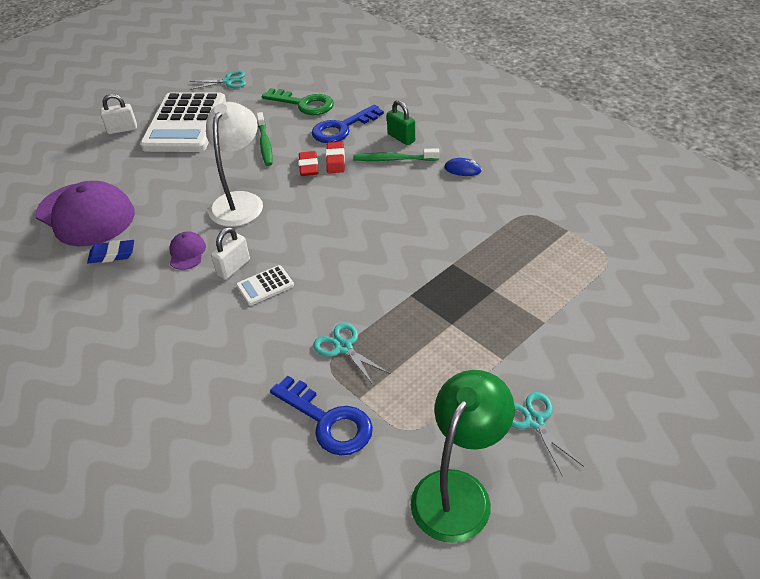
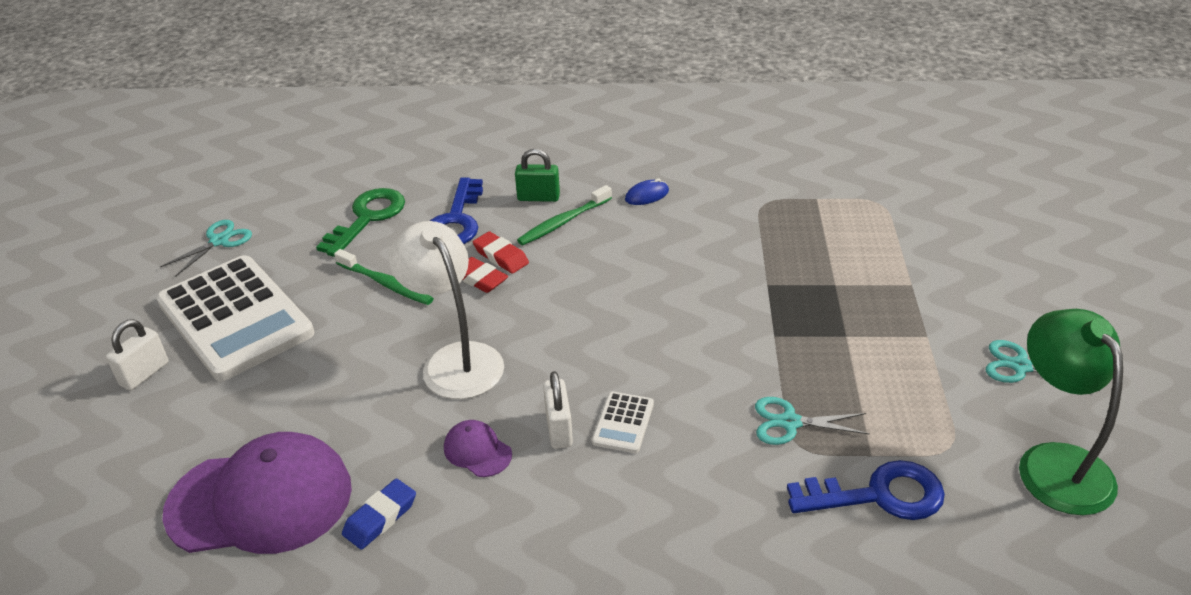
camera: 45 degrees left, 5 degrees down
green key [262,88,334,115] -> green key turned 45 degrees counterclockwise [316,188,405,257]

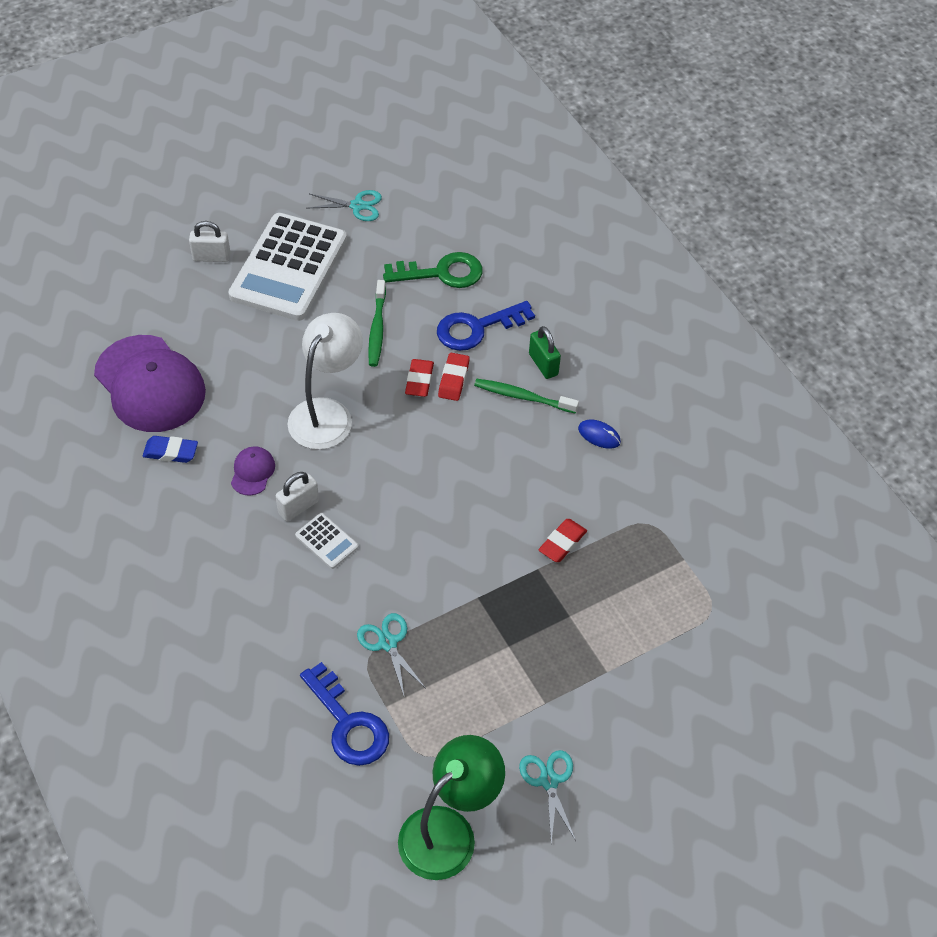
camera: 55 degrees right, 15 degrees up
white calculator [592,392,654,453] -> white calculator turned 120 degrees counterclockwise [295,513,358,569]
none -> red eraser [539,519,587,562]

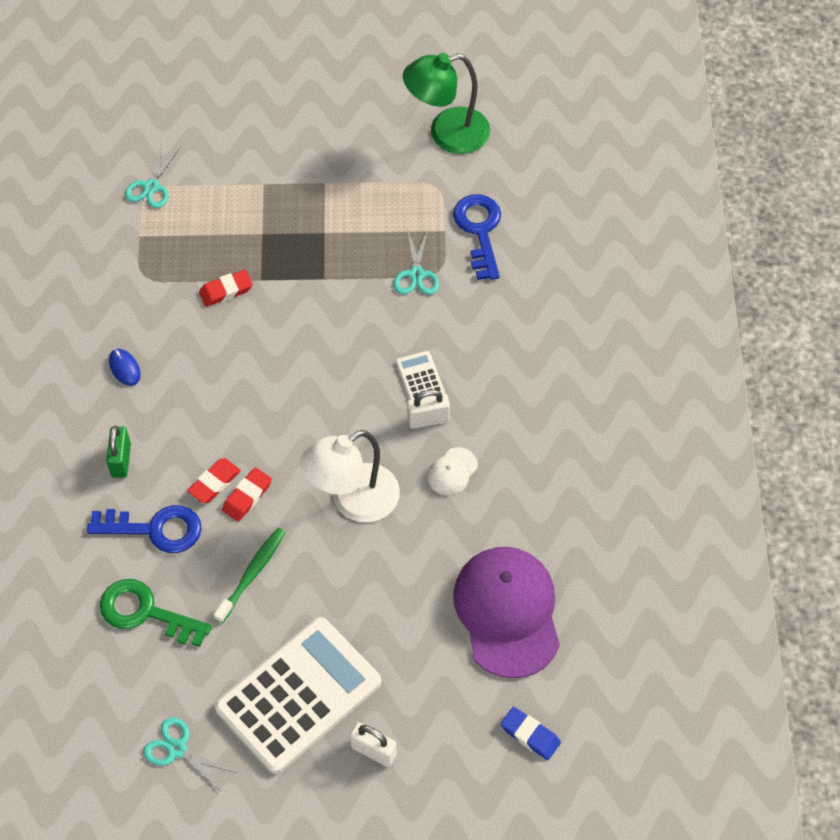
camera: 150 degrees left, 5 degrees up
blue eraser [143,436,198,463] -> blue eraser moved to [500,707,561,760]
purple cap [231,446,275,496] -> white cap [427,447,478,495]
green toothbrush [474,379,579,414] -> none
turquoise scissors [519,750,576,843] -> turquoise scissors moved to [125,144,180,208]

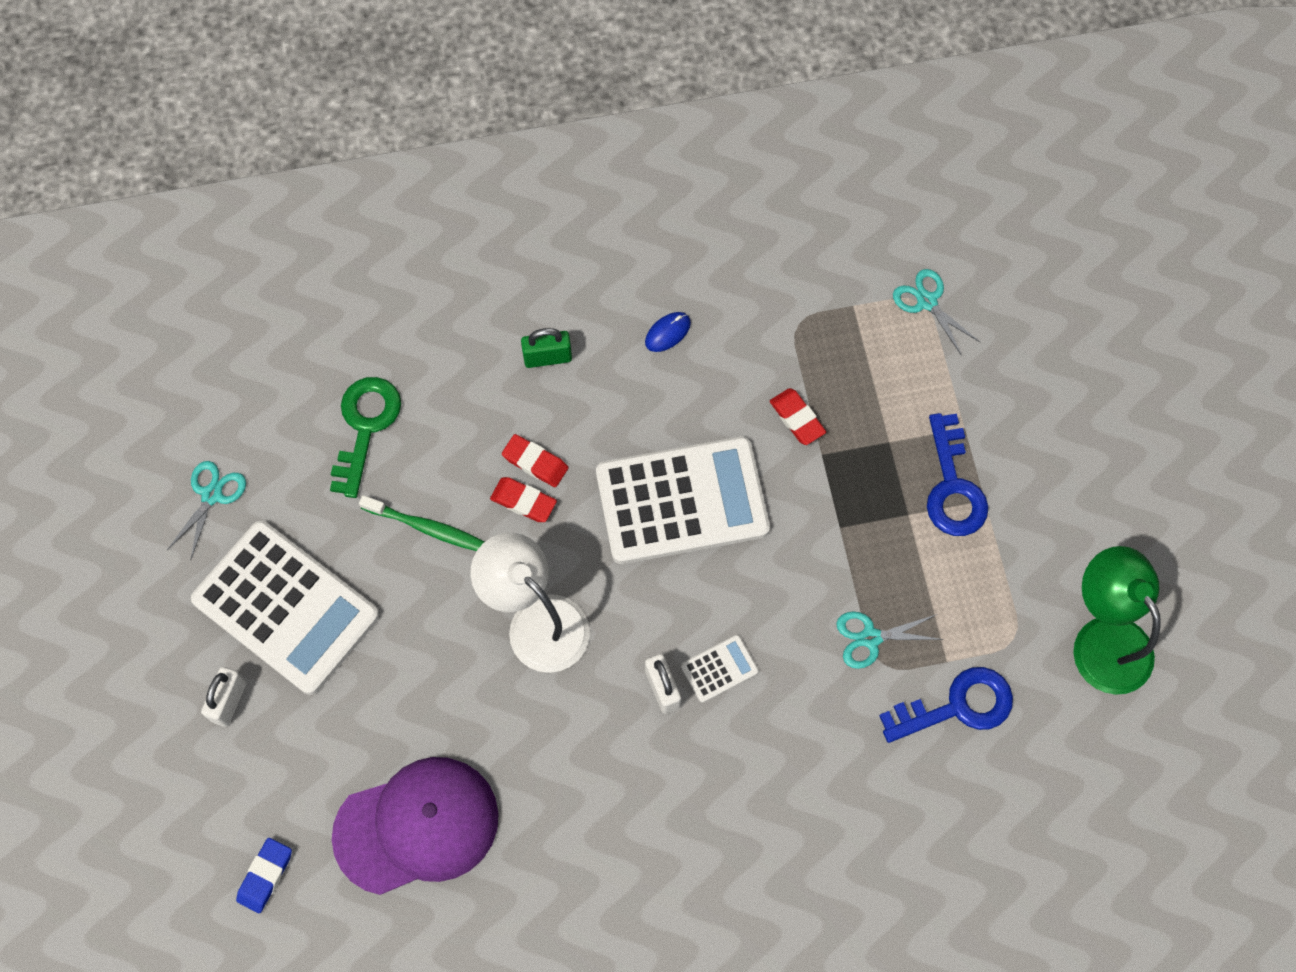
camera: 80 degrees right, 10 degrees up
blue key [87,505,202,553] -> blue key moved to [927,413,989,536]
turquoise scissors [125,144,180,208] -> turquoise scissors turned 45 degrees clockwise [893,269,980,356]
white cap [427,447,478,495] -> none
none -> white calculator [596,437,770,564]

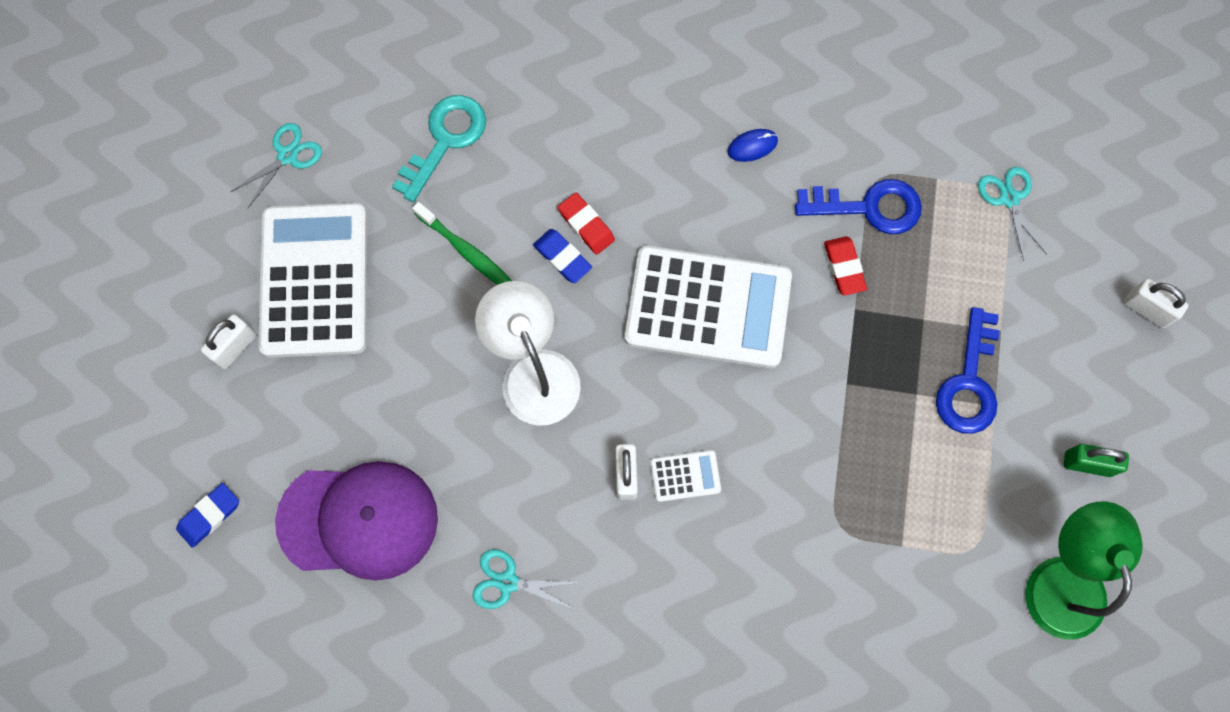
camera: 20 degrees right, 5 degrees up
white calculator [191,521,380,695] -> white calculator turned 150 degrees counterclockwise [258,203,367,358]
green key [330,377,401,498] -> turquoise key [392,95,486,202]
red eraser [490,477,557,522] -> blue eraser [533,229,592,283]
green padlock [521,328,572,368] -> green padlock moved to [1064,444,1129,477]
turquoise scissors [836,612,944,669] -> turquoise scissors moved to [472,549,580,609]
blue key [879,667,1013,743] -> blue key moved to [795,179,922,234]
none -> white padlock [1124,279,1188,328]

